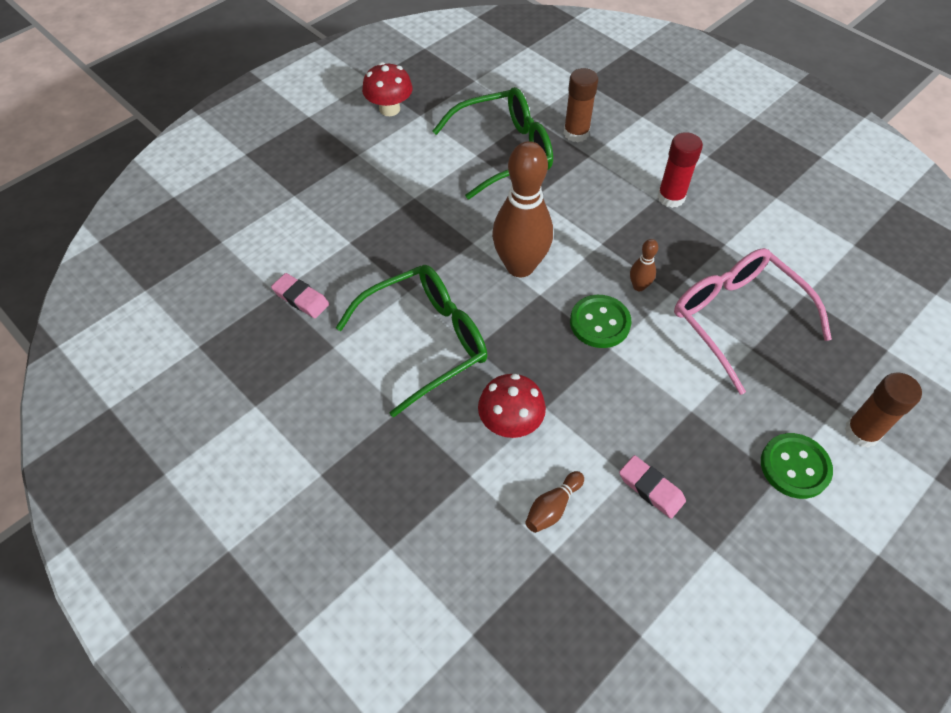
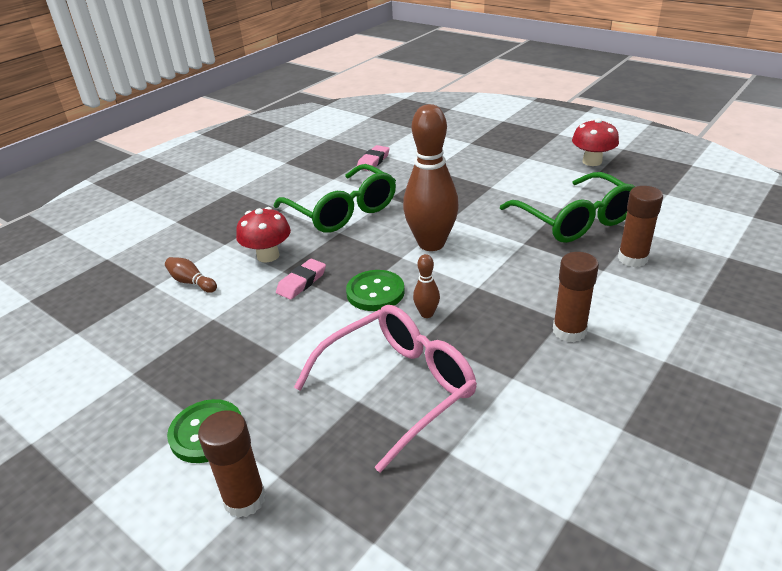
camera: 85 degrees right, 20 degrees down
pink eraser [619,455,686,519] -> pink eraser moved to [276,259,326,300]
red glue stick [657,132,703,208] -> brown glue stick [553,252,599,342]

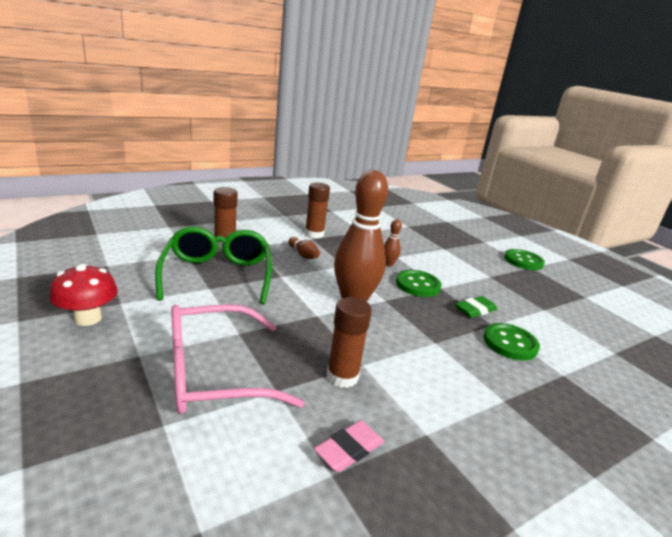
camera: 165 degrees left, 10 degrees down
brown bowling pin [165,257,217,293] -> brown bowling pin moved to [288,237,320,259]
brown glue stick [198,410,266,518] -> brown glue stick moved to [327,297,372,388]
red mushroom [236,207,291,262] -> green button [484,323,540,360]
green glasses [274,164,396,233] -> none
pink eraser [276,259,326,300] -> green eraser [455,296,497,318]
pink glasses [294,305,477,473] -> pink glasses moved to [171,304,304,414]

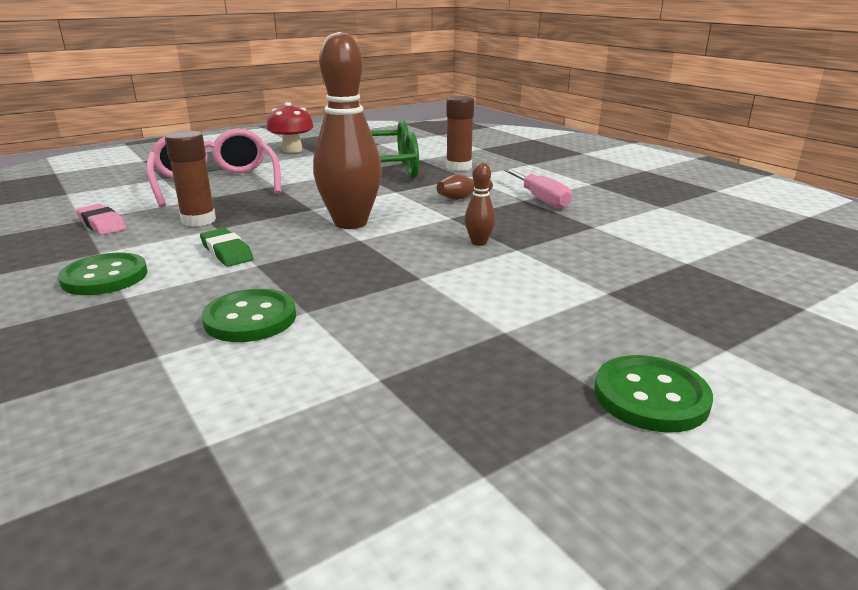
camera: 90 degrees right, 0 degrees up
brown glue stick [305,182,330,238] -> pink screwdriver [504,169,572,209]
green button [396,270,441,297] -> green button moved to [58,253,147,295]
green eraser [455,296,497,318] -> green eraser moved to [200,228,253,267]

